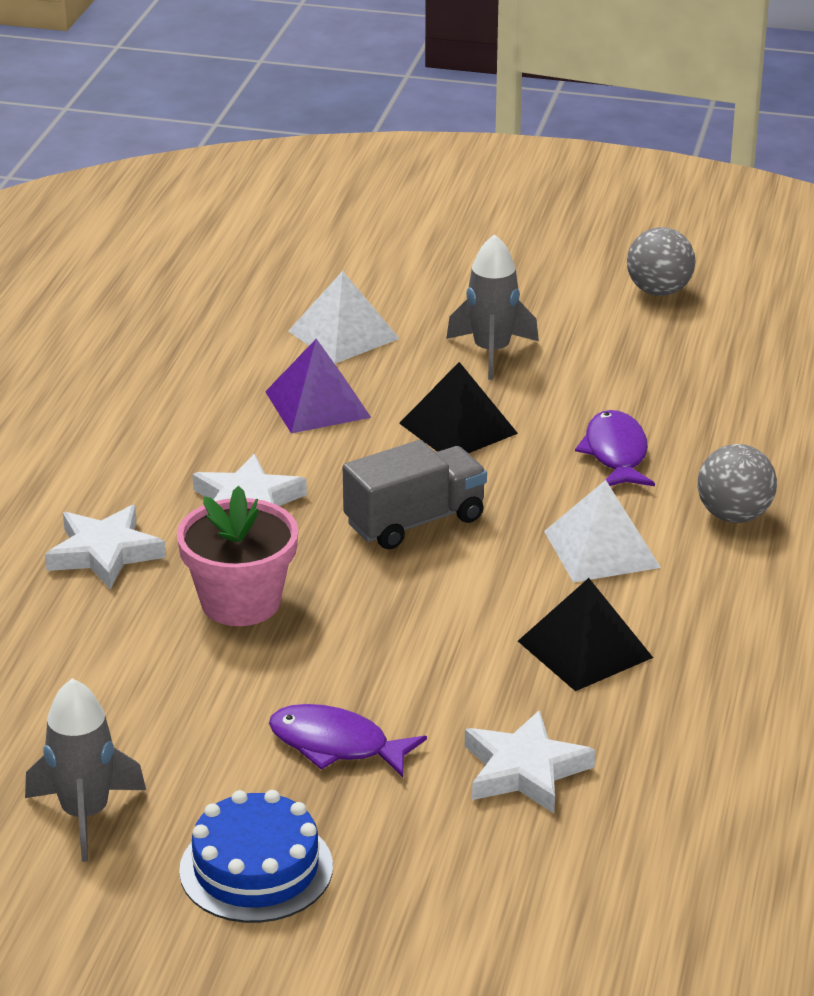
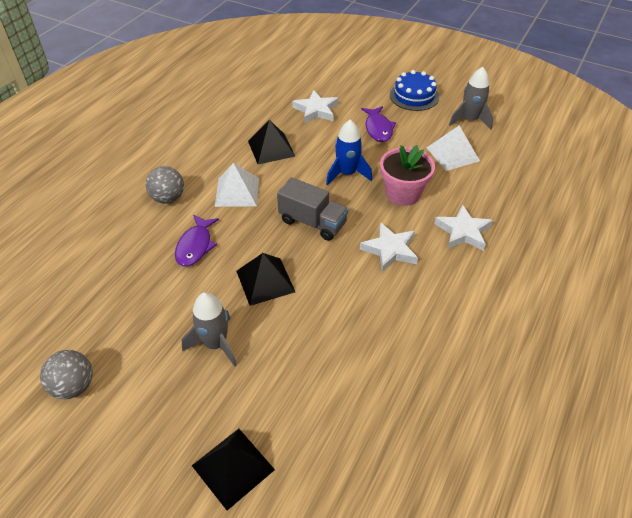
camera: 165 degrees left, 15 degrees up
purple pyramid [265,339,371,433] -> none
purple fish [269,704,427,777] -> purple fish turned 45 degrees clockwise [361,106,396,142]
white pyramid [288,271,400,364] -> white pyramid moved to [427,126,480,171]
grey truck [343,440,487,549] -> grey truck turned 135 degrees counterclockwise [277,177,349,241]
none -> black pyramid [192,429,275,511]
none -> blue rocket [326,120,372,185]

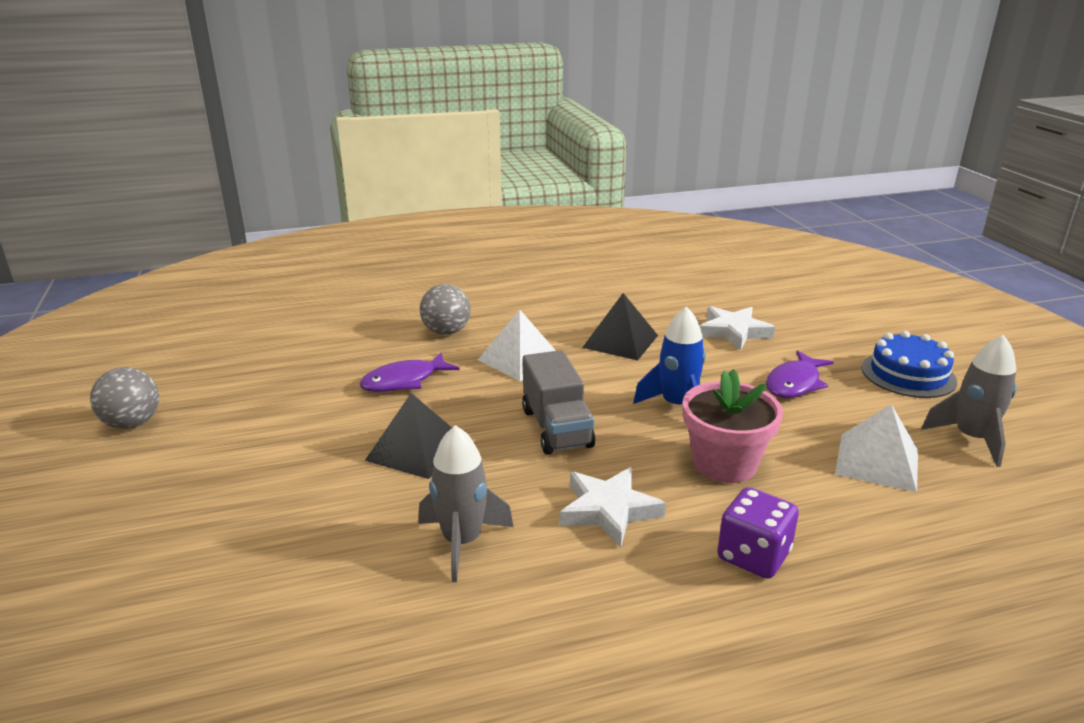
camera: 45 degrees right, 20 degrees down
grey rocket [182,292,237,367] -> grey rocket moved to [418,425,514,582]
black pyramid [192,429,275,511] -> none
white star [434,204,493,251] -> purple dice [717,487,799,579]

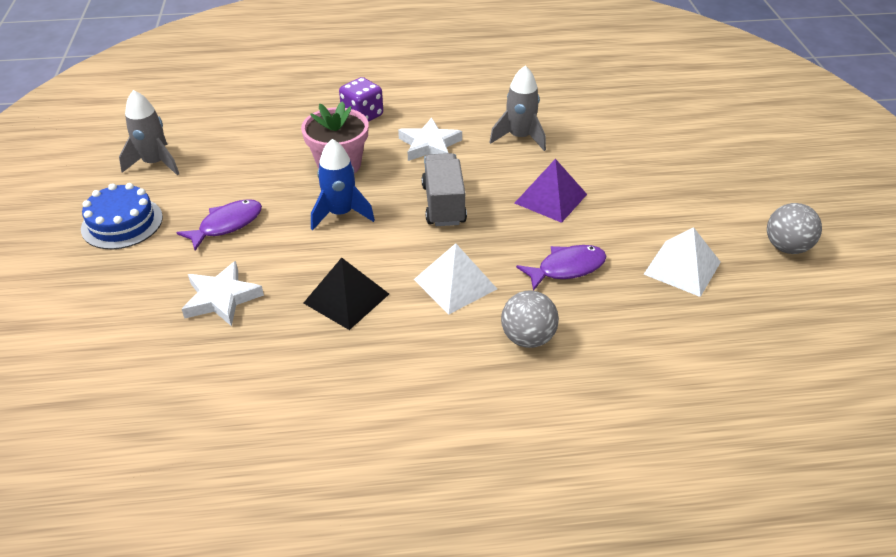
camera: 170 degrees left, 15 degrees up
black pyramid [365,393,452,479] -> purple pyramid [515,159,587,223]
white pyramid [835,404,918,492] -> white pyramid moved to [644,227,721,297]

